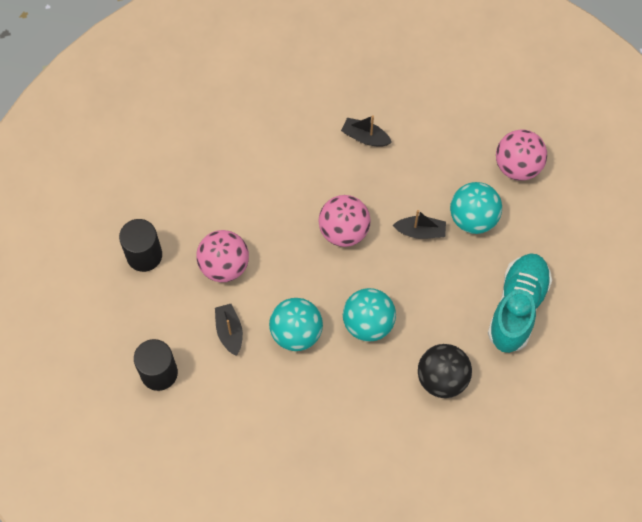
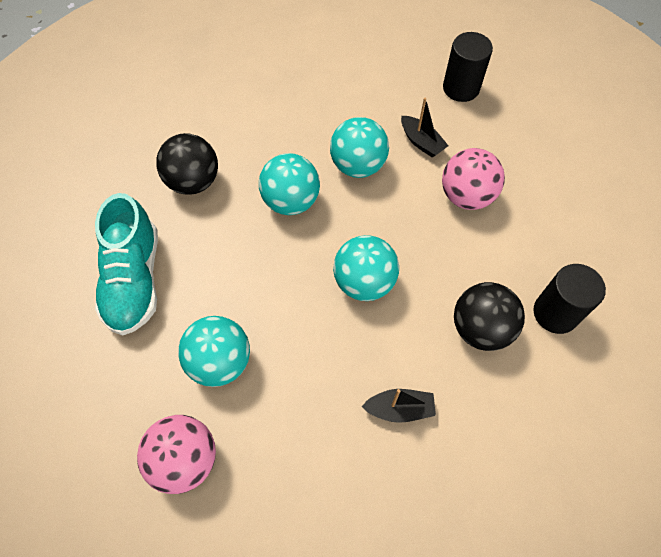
camera: 155 degrees right, 5 degrees down
black cylinder [119,219,162,272] -> black cylinder moved to [533,264,606,334]
pink ball [319,195,371,247] -> turquoise ball [333,235,399,301]
black boat [393,210,446,239] -> none
none -> black ball [454,282,525,351]

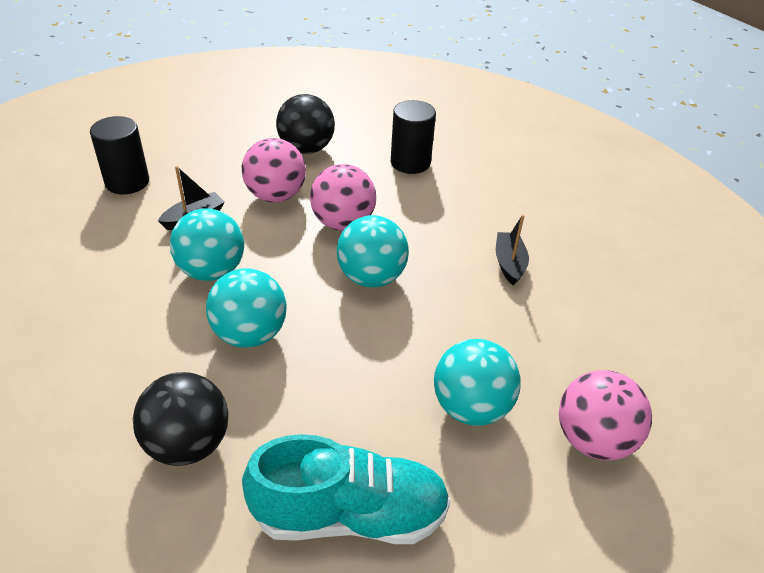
camera: 90 degrees left, 20 degrees down
black ball [454,282,525,351] -> black ball moved to [276,94,335,154]
none -> pink ball [310,164,376,231]

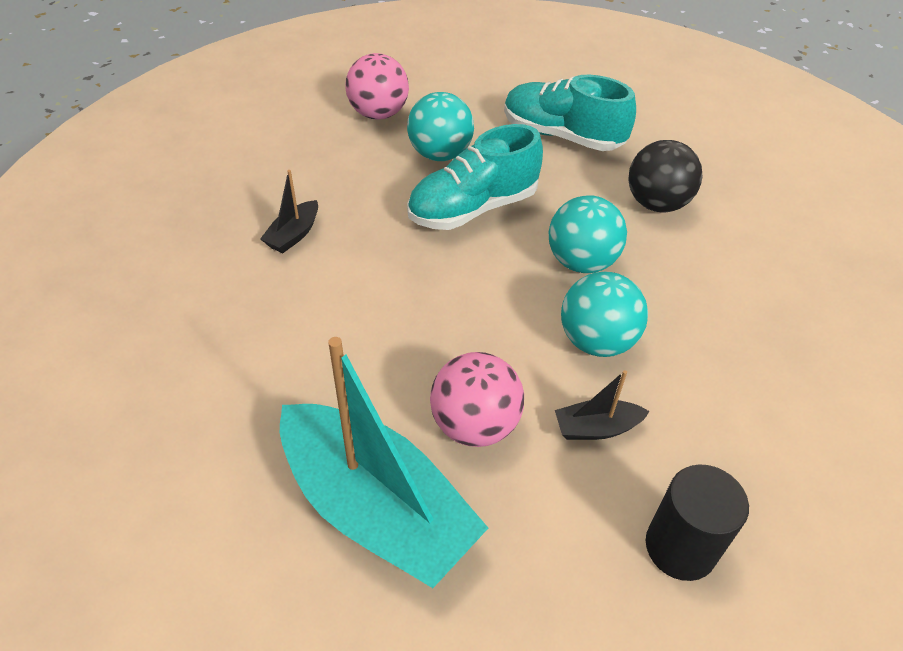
camera: 150 degrees left, 5 degrees up
black ball [276,94,335,154] -> turquoise boat [280,337,488,588]
pink ball [310,164,376,231] -> none
turquoise ball [337,215,409,287] -> none
black cylinder [391,100,436,174] -> none
none -> turquoise shoe [407,124,543,230]

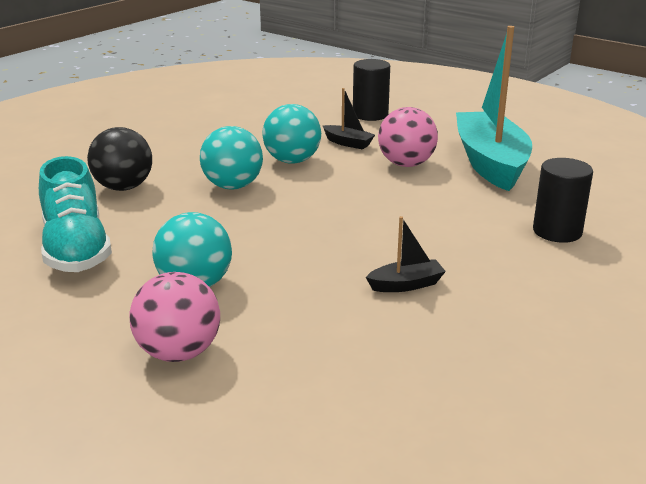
camera: 135 degrees left, 20 degrees down
turquoise shoe [407,124,543,230] -> none
none -> black cylinder [533,158,593,243]

